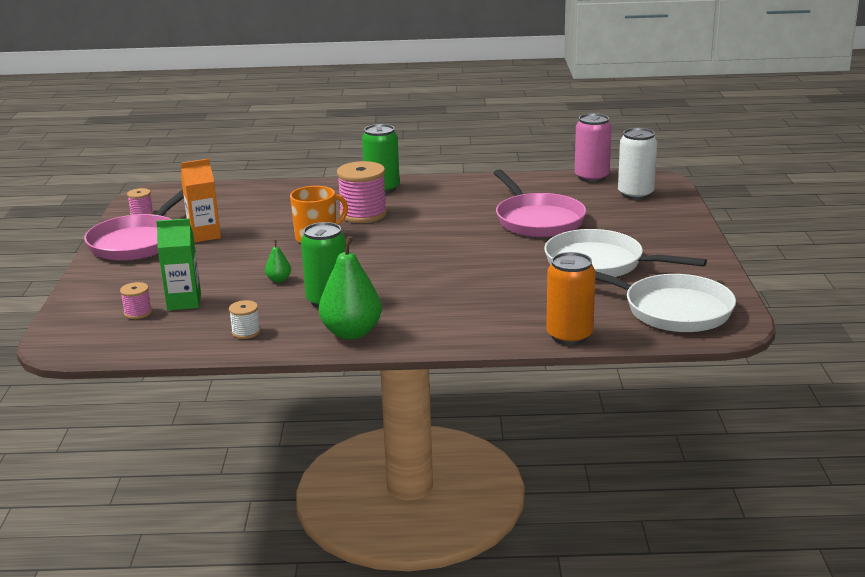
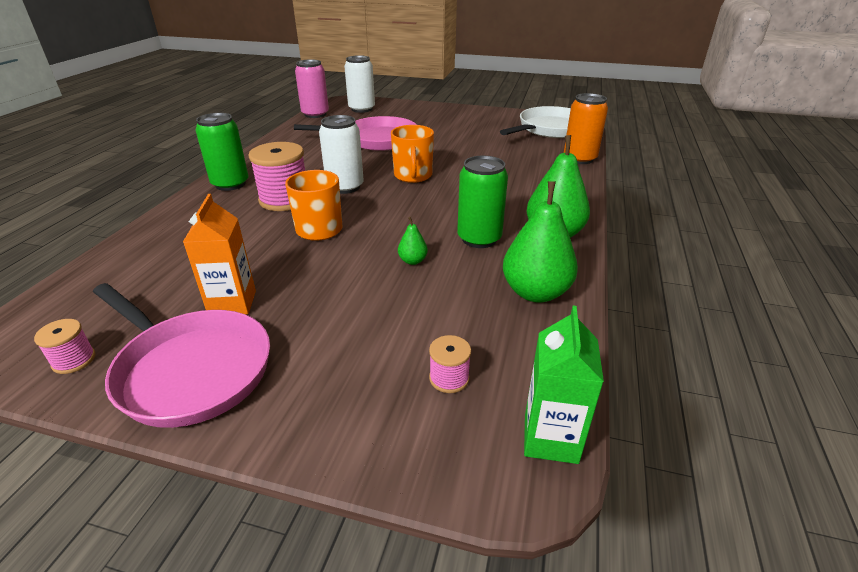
camera: 75 degrees left, 10 degrees up
green carton [156,219,201,310] -> green carton moved to [524,305,604,464]
white spool [229,300,261,339] -> green pear [503,181,578,303]
white pan [544,229,707,277] -> none
none -> white can [319,115,364,194]
none -> orange mug [391,125,434,183]

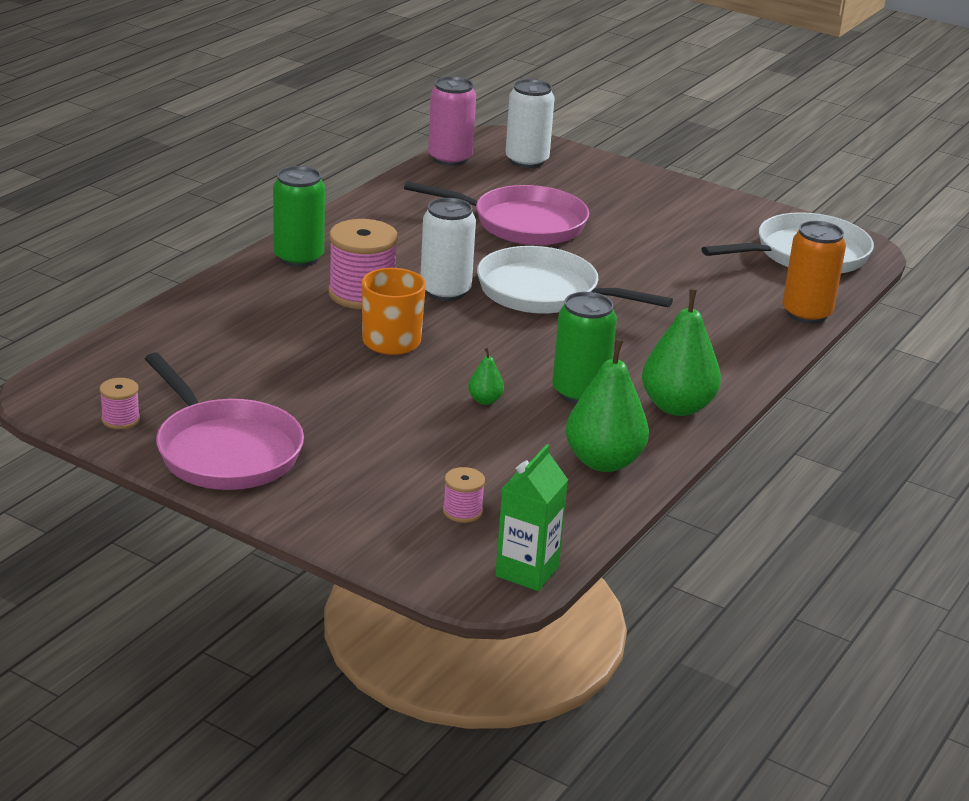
camera: 15 degrees right, 5 degrees down
orange carton [183,194,256,315] -> none
orange mug [391,125,434,183] -> white pan [477,246,673,314]

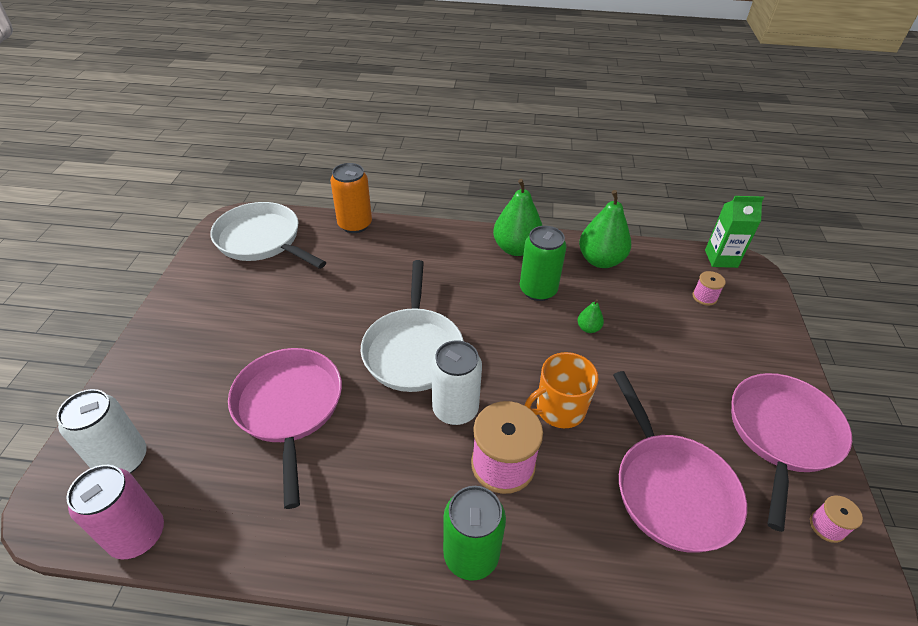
camera: 115 degrees left, 15 degrees up
none -> pink pan [613,371,747,553]

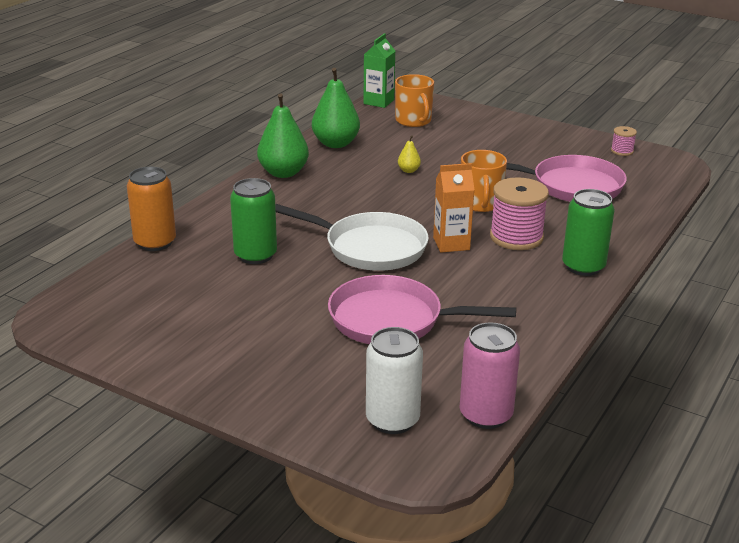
camera: 65 degrees left, 15 degrees down
white pan [210,202,326,269] -> none
white can [431,340,482,425] -> orange carton [433,163,475,252]
green can [520,226,567,301] -> green can moved to [230,178,277,264]
green pear [578,299,604,333] -> yellow pear [398,135,421,173]
pink spool [693,271,726,306] -> orange mug [395,74,434,127]
pink pan [731,373,852,532] -> none

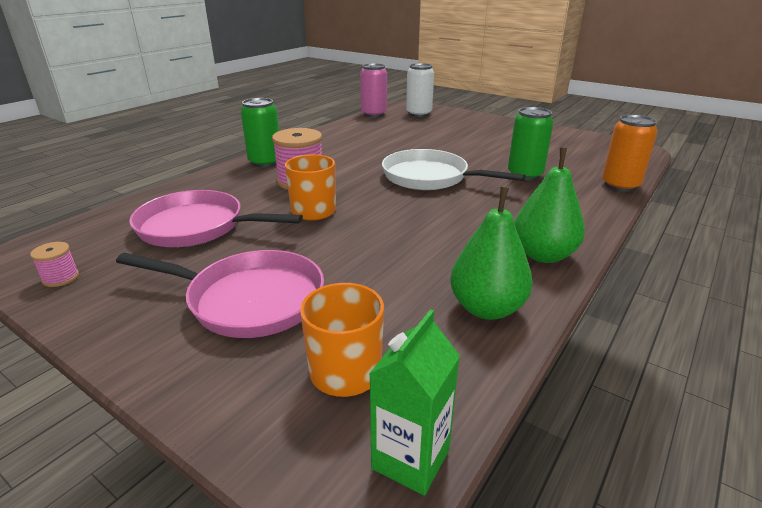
camera: 175 degrees left, 0 degrees up
pink pan [328,275,516,344] -> pink pan moved to [116,250,324,338]
yellow pear [398,135,421,173] -> none
orange carton [433,163,475,252] -> none

